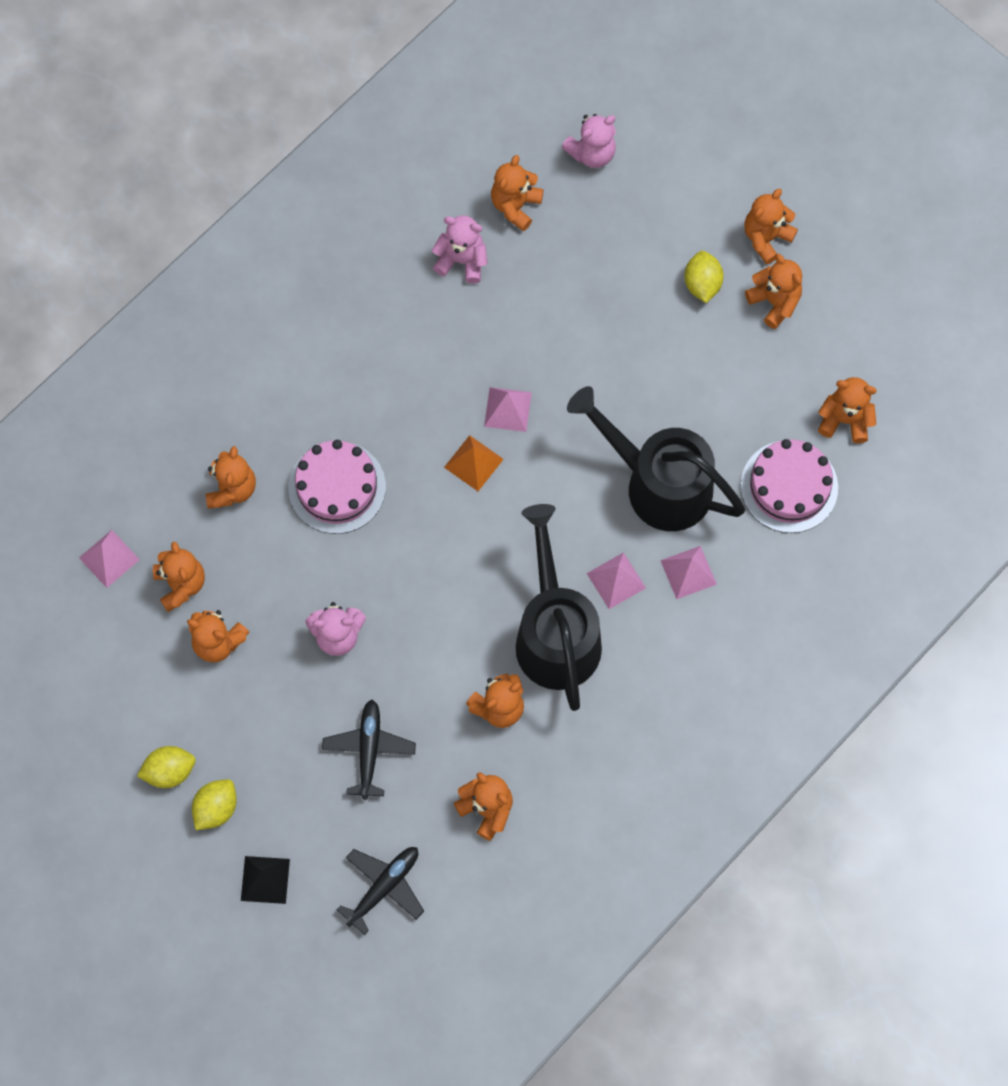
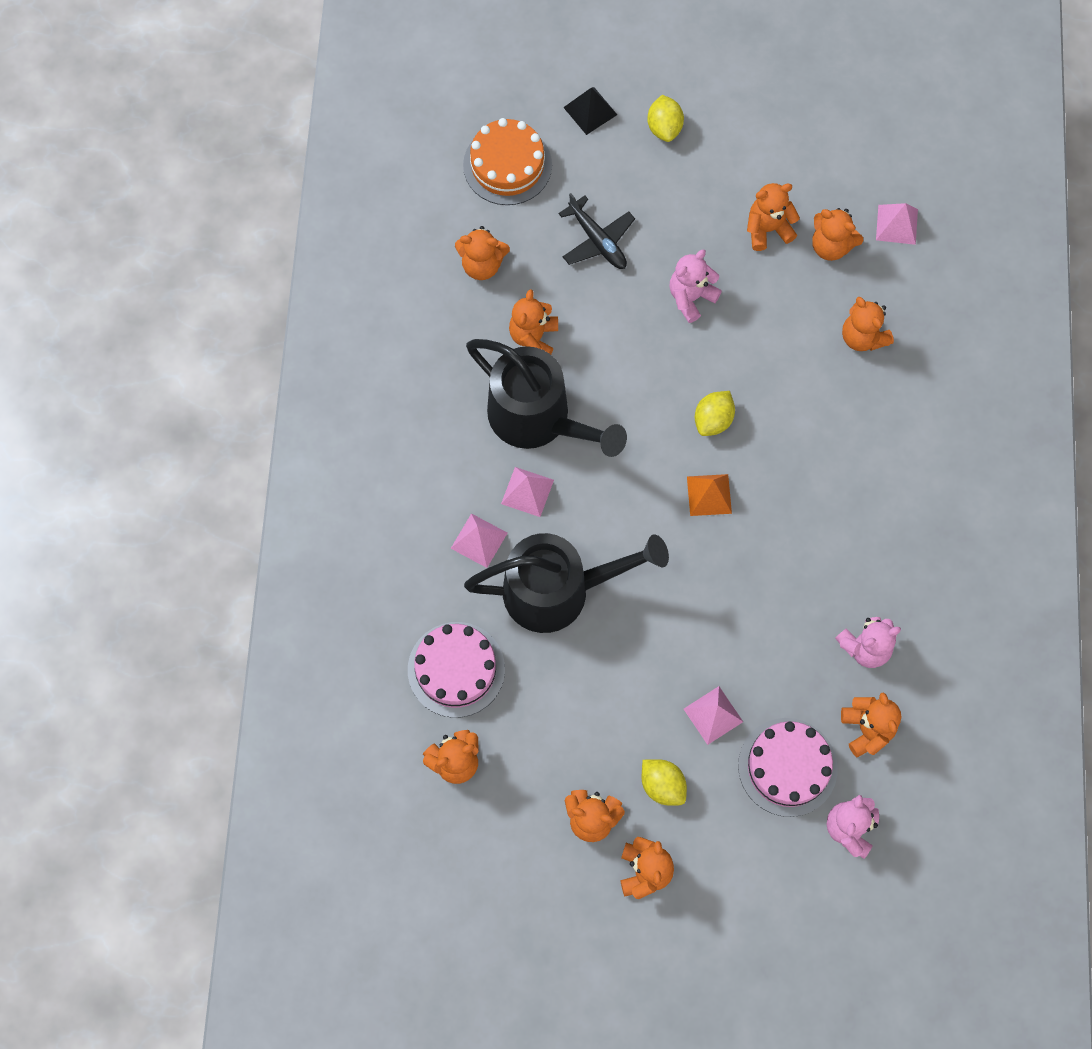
camera: 140 degrees right, 0 degrees up
yellow lemon [137,746,196,788] -> yellow lemon moved to [695,391,735,436]
pink cake [289,440,386,534] -> pink cake moved to [738,718,838,817]
black plane [337,847,424,935] -> orange cake [463,118,552,205]
pink pyramid [484,387,532,432] -> pink pyramid moved to [684,686,743,745]

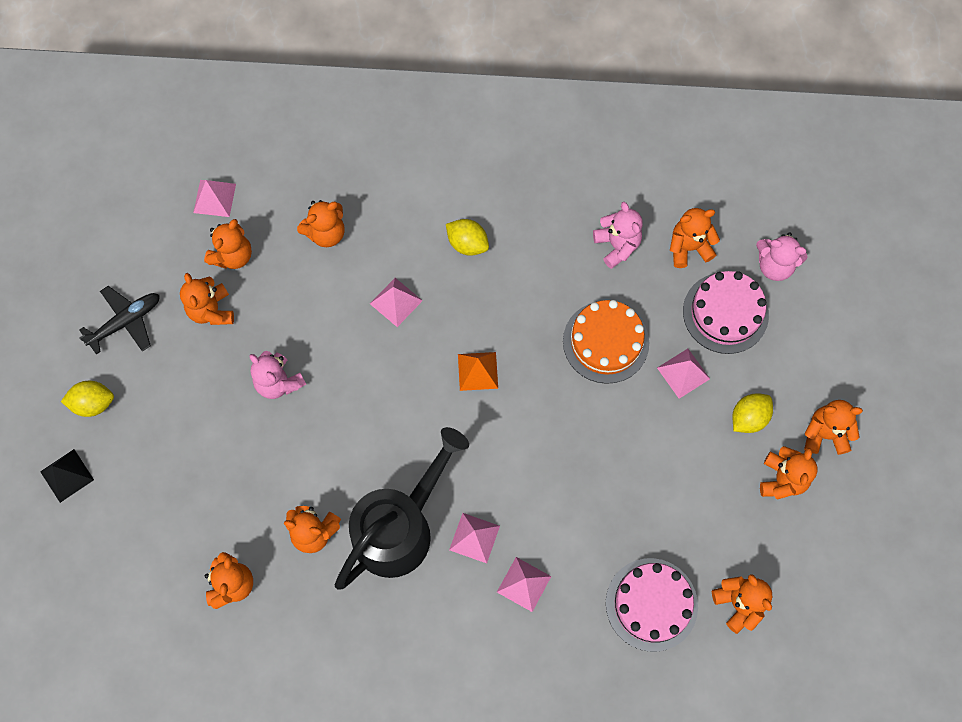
camera: 90 degrees left, 0 degrees up
orange cake [463,118,552,205] -> orange cake moved to [563,300,649,384]
black watering can [464,533,669,633] -> none
black plane [559,193,635,269] -> black plane moved to [79,286,160,355]
yellow lemon [695,391,735,436] -> yellow lemon moved to [446,219,489,256]
none -> pink pyramid [370,278,423,327]

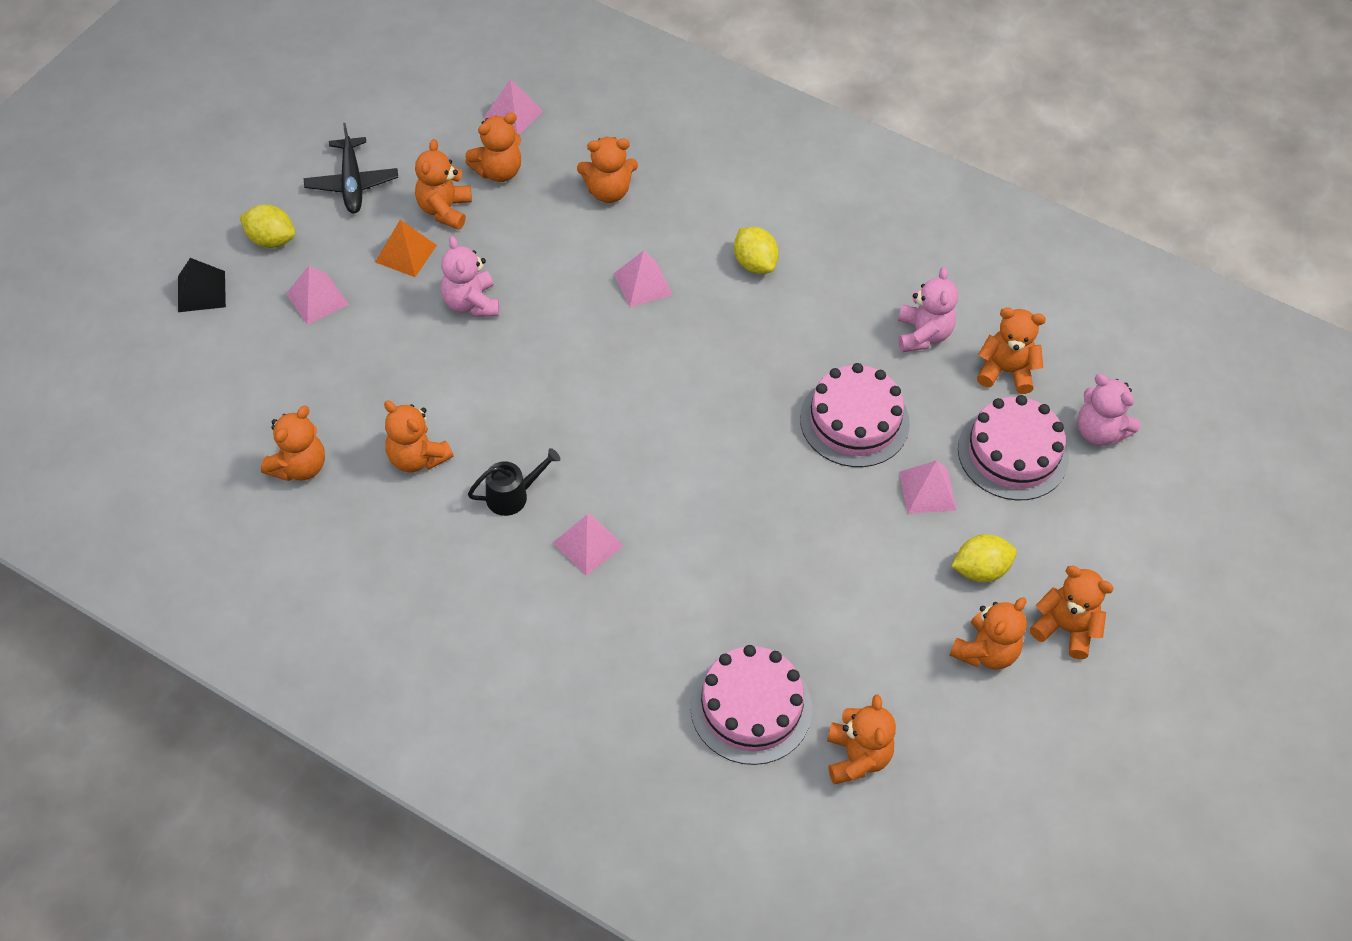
camera: 25 degrees right, 15 degrees down
black plane [79,286,160,355] -> black plane turned 90 degrees clockwise [304,123,398,213]
black watering can [335,427,469,590] -> black watering can [468,448,561,516], size x0.42
orange pyramid [458,352,498,391] -> orange pyramid moved to [375,220,437,277]
pink pyramid [497,557,551,612] -> pink pyramid moved to [286,266,349,325]
orange cake [563,300,649,384] -> pink cake [800,363,910,467]

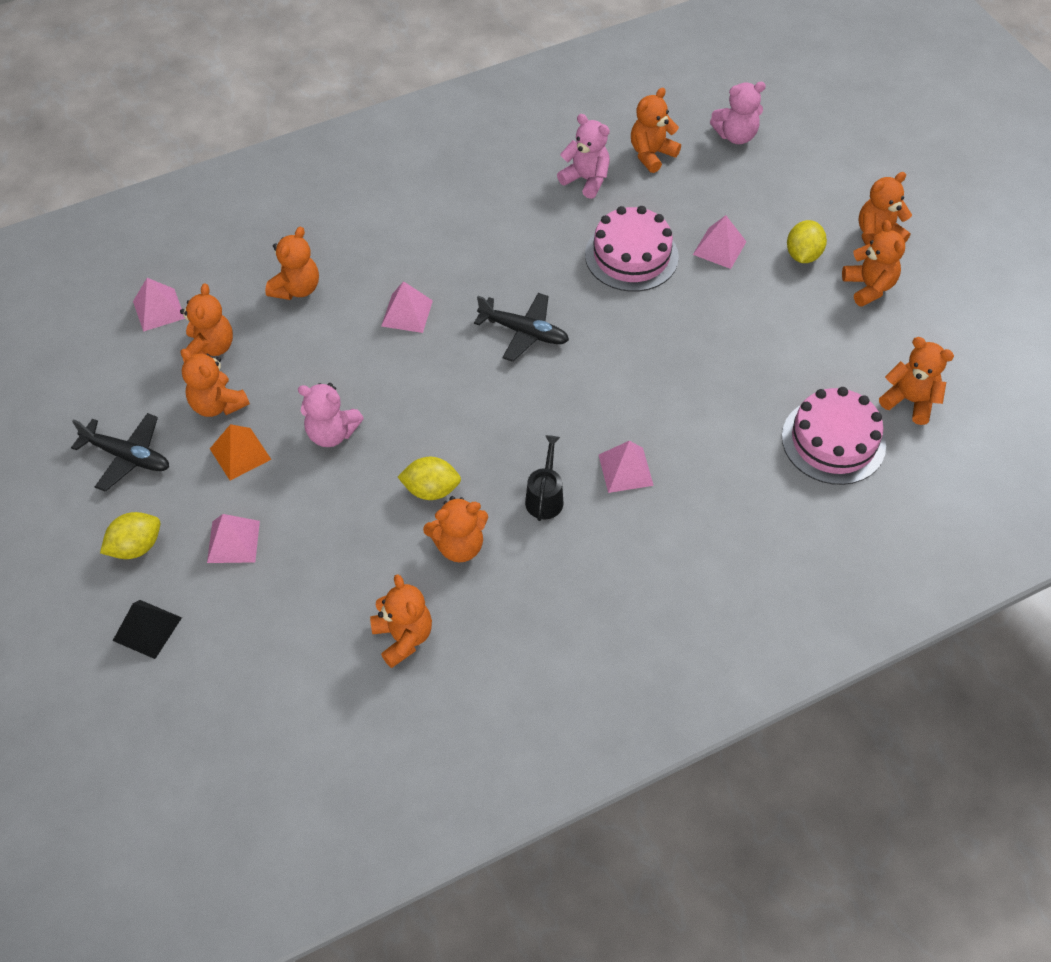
camera: 55 degrees left, 0 degrees up
yellow lemon [734,227,779,274] -> yellow lemon moved to [398,457,461,500]
pink cake [958,395,1069,500] -> none
none -> black plane [474,293,569,362]

